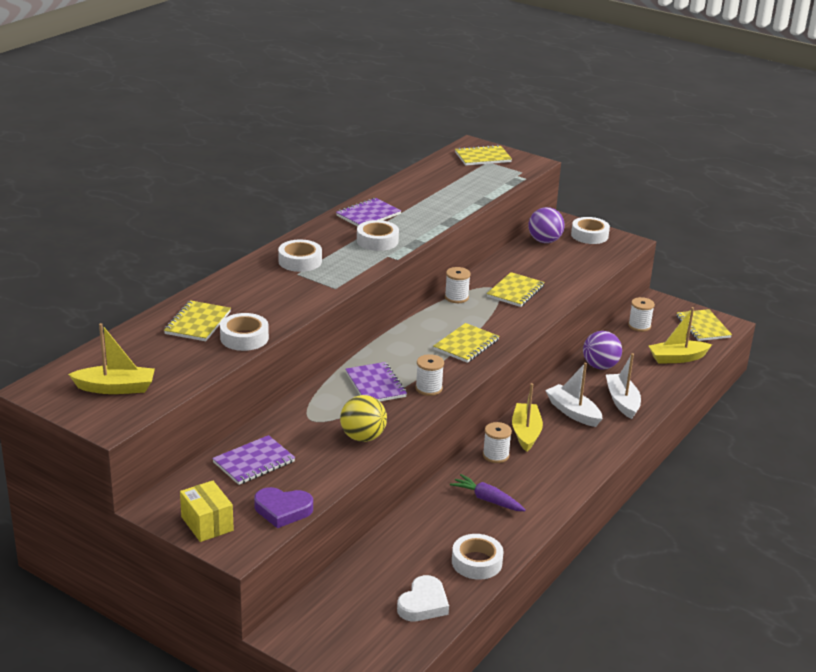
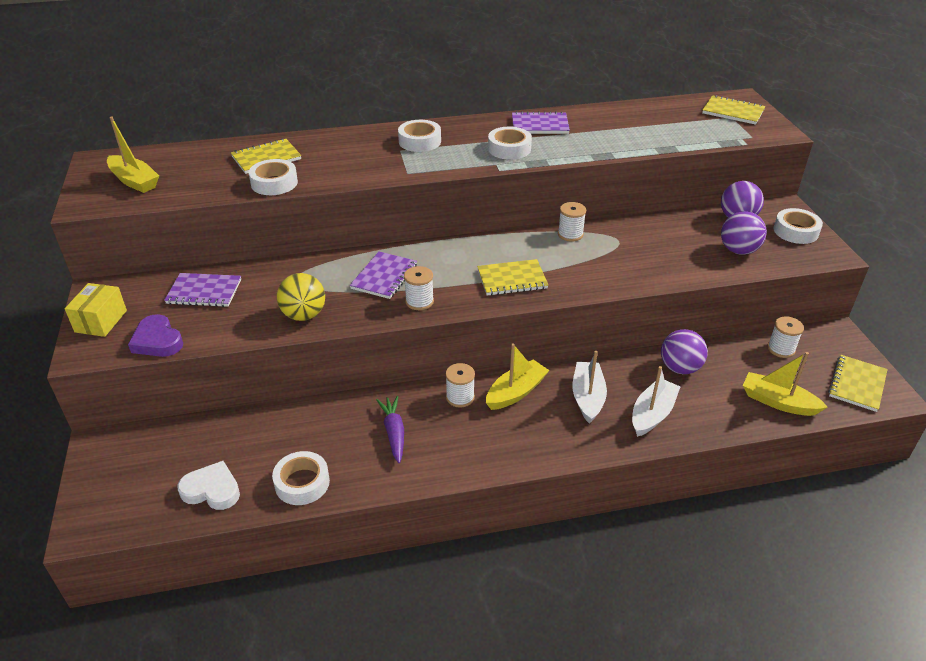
camera: 45 degrees right, 10 degrees up
white heart [397,575,449,621] -> white heart turned 150 degrees counterclockwise [177,461,240,510]
yellow notebook [487,272,545,307] -> none
none -> purple ball [721,211,767,254]

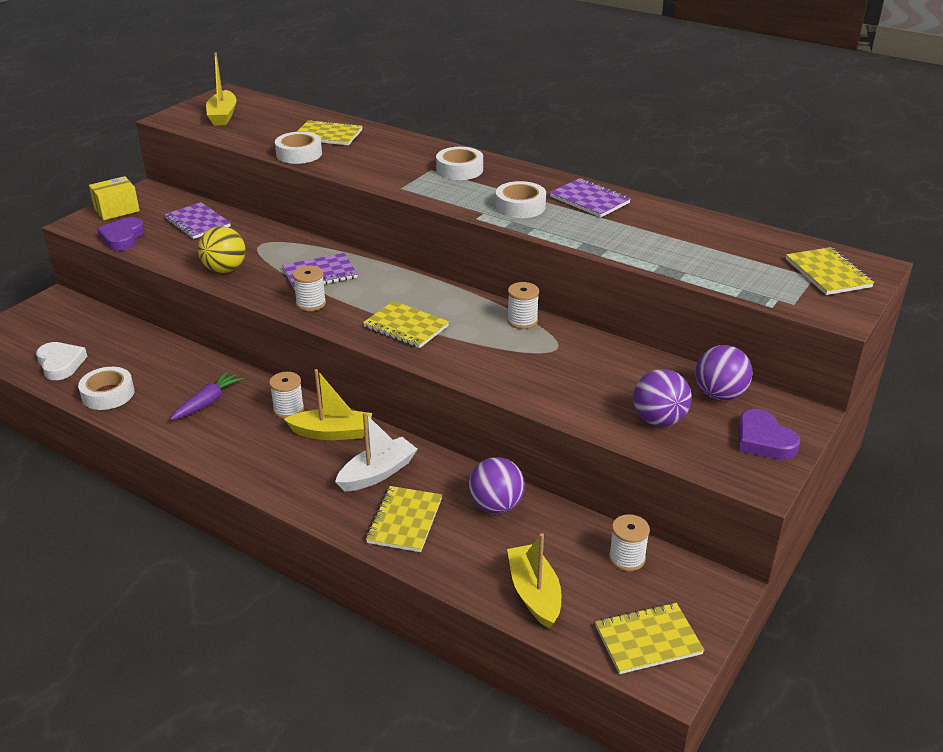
camera: 45 degrees right, 5 degrees down
white boat [632,366,681,437] -> yellow notebook [366,486,442,552]
white tape [774,208,823,244] -> purple heart [738,409,800,460]

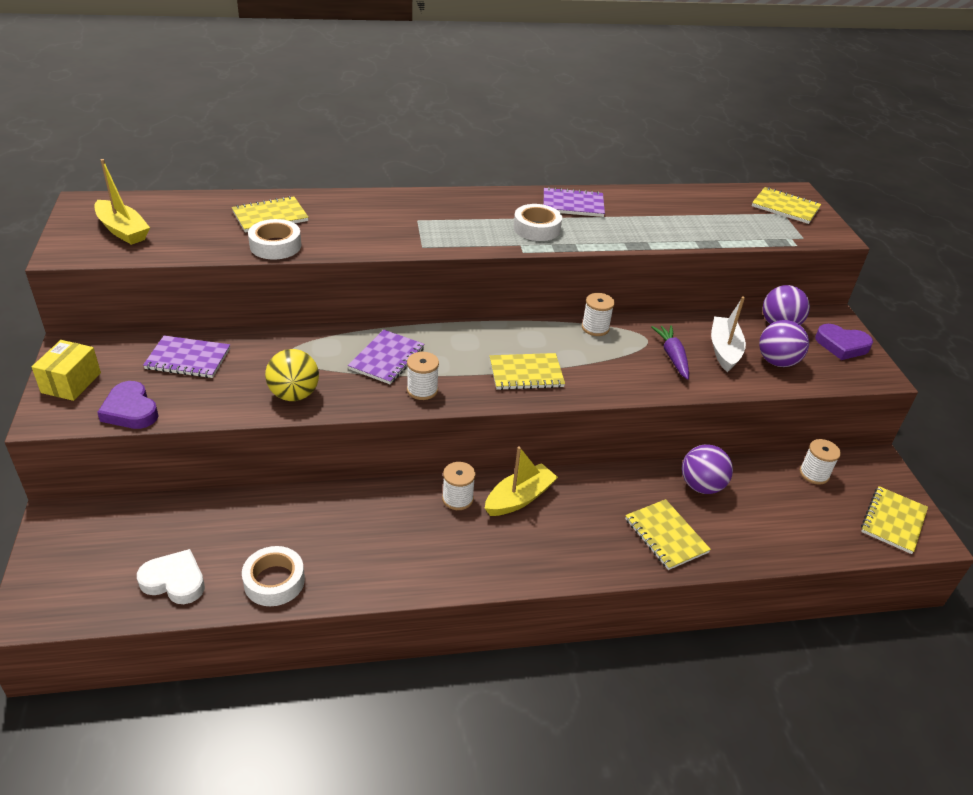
camera: 45 degrees left, 5 degrees up
purple carrot [170,371,244,420] -> purple carrot moved to [652,325,689,380]
white boat [335,412,418,492] -> white boat moved to [711,296,746,372]
white tape [436,147,483,180] -> none
yellow boat [507,533,561,629] -> none

